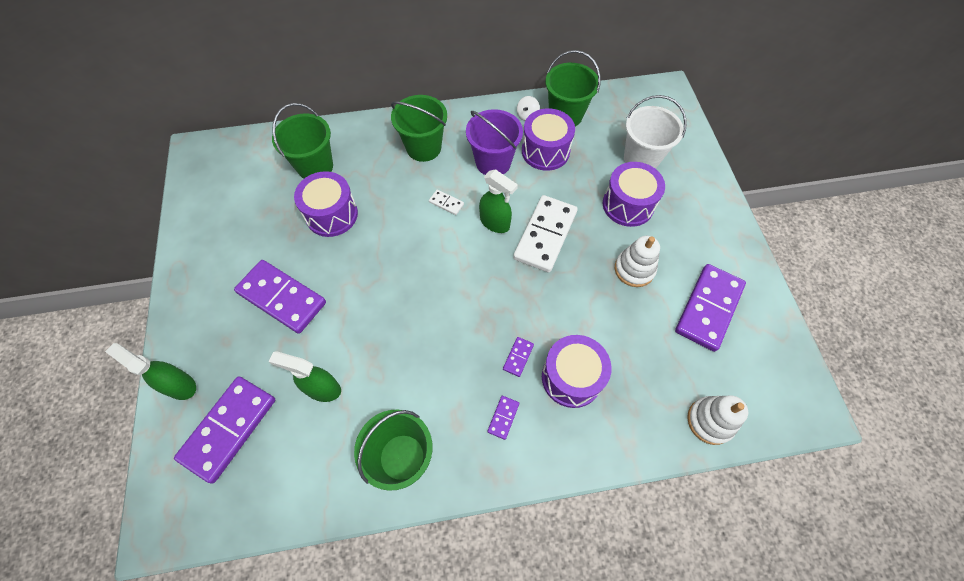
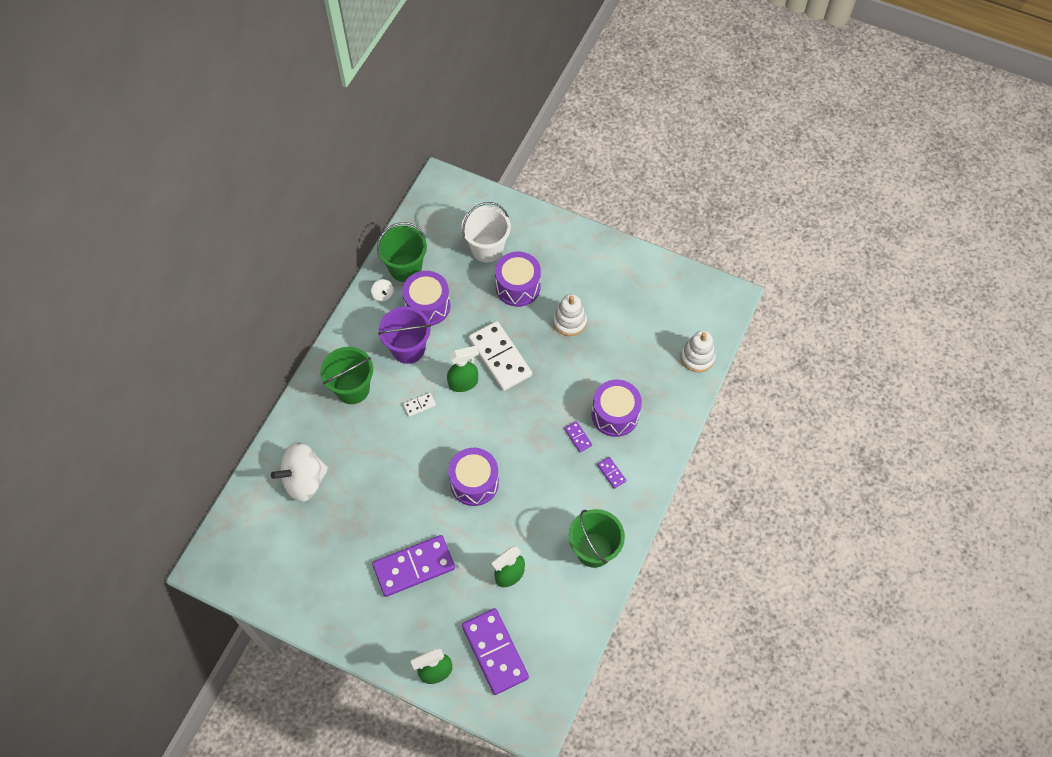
camera: 55 degrees left, 0 degrees up
green bucket [272,103,333,179] -> white spinning top [271,442,328,502]
purple drum [294,171,358,237] -> purple drum moved to [448,448,499,506]
purple domino [675,264,746,352] -> none

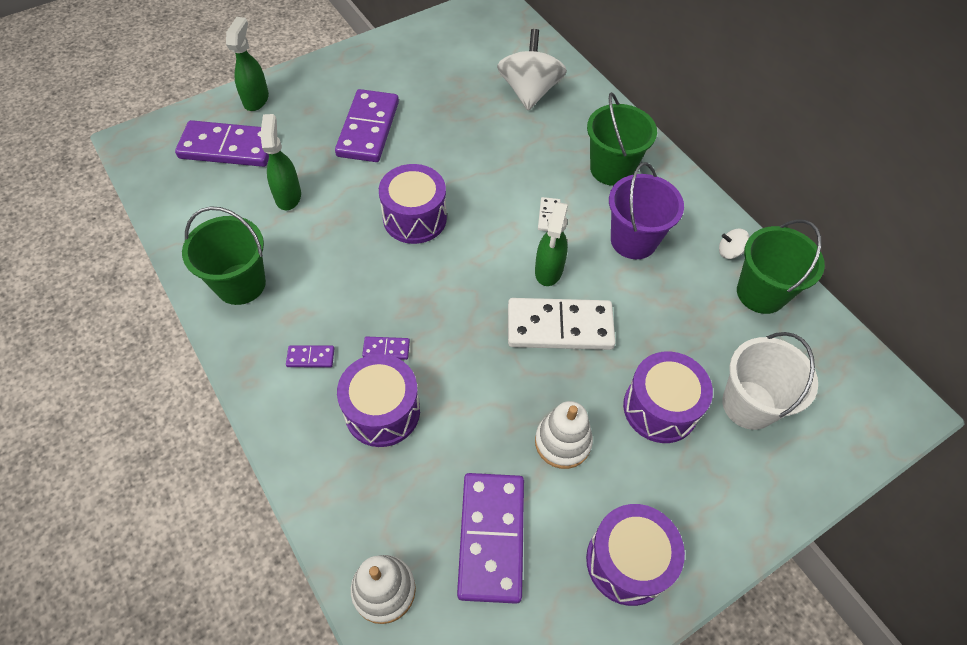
camera: 120 degrees right, 5 degrees down
purple drum [402,271,450,326] -> purple drum moved to [586,504,685,606]
none -> purple domino [457,473,524,604]

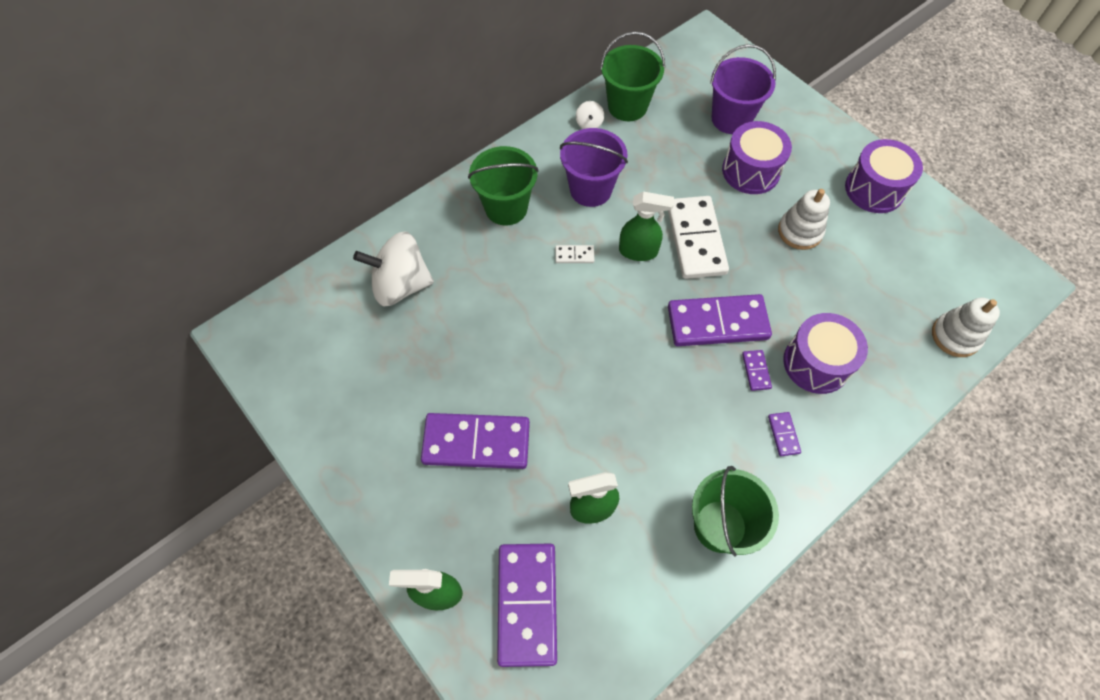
camera: 95 degrees left, 5 degrees up
purple drum [379,164,447,244] -> none
purple domino [457,473,524,604] -> purple domino moved to [668,294,772,346]
white bucket [722,332,818,430] -> purple bucket [710,44,776,134]

